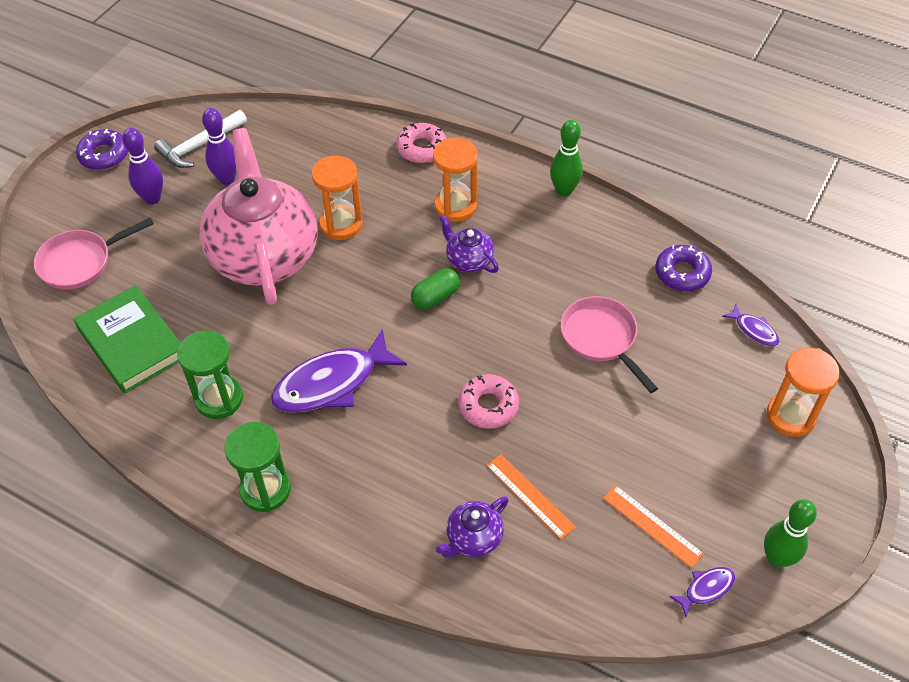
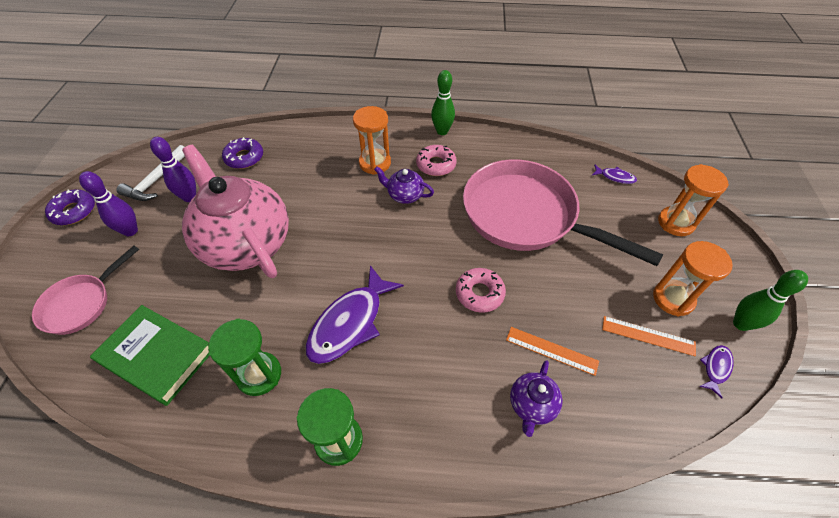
camera: 25 degrees left, 0 degrees up
orange hourglass [312,155,363,240] -> orange hourglass moved to [653,241,733,317]
pink donut [396,123,447,163] -> pink donut moved to [416,145,457,176]
green capsule [411,268,460,310] -> none
pink pan [561,296,658,393] -> pink pan [463,159,663,266], size x1.96
purple donut [656,245,712,291] -> purple donut moved to [222,137,263,169]

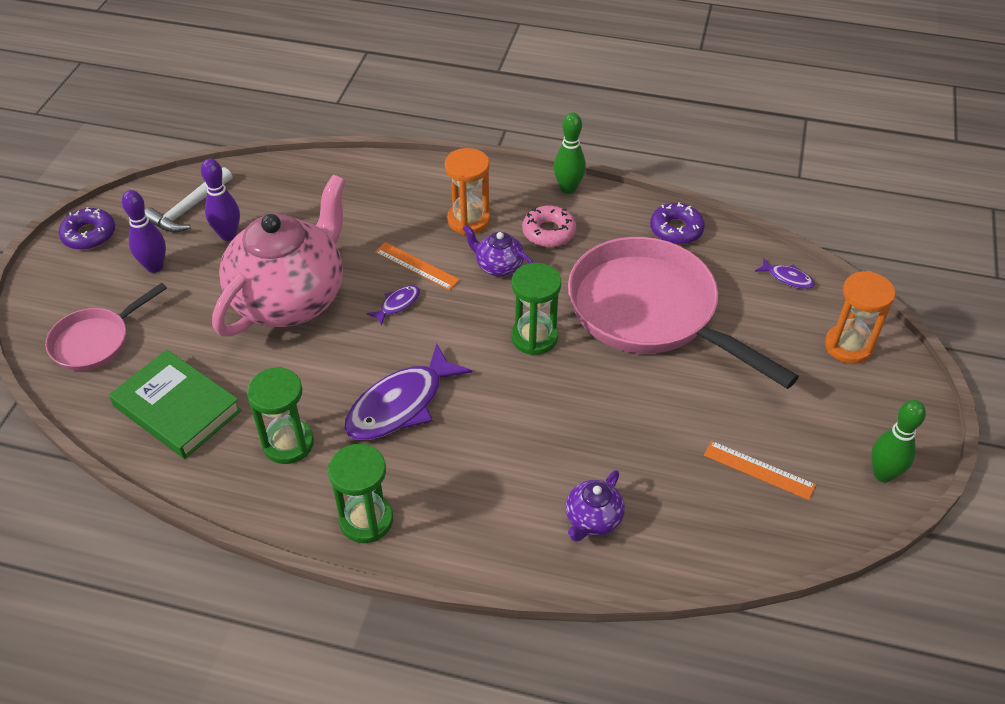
camera: 10 degrees right, 5 degrees down
pink teapot [182,145,289,278] -> pink teapot turned 60 degrees clockwise [212,175,346,337]
purple donut [222,137,263,169] -> purple donut moved to [650,202,705,245]
pink donut [456,268,506,313] -> none
orange ruler [506,327,599,376] -> orange ruler moved to [375,242,460,290]
orange hourglass [653,241,733,317] -> none
purple fish [699,345,734,398] -> purple fish moved to [366,286,420,326]
none -> green hourglass [511,263,561,355]

